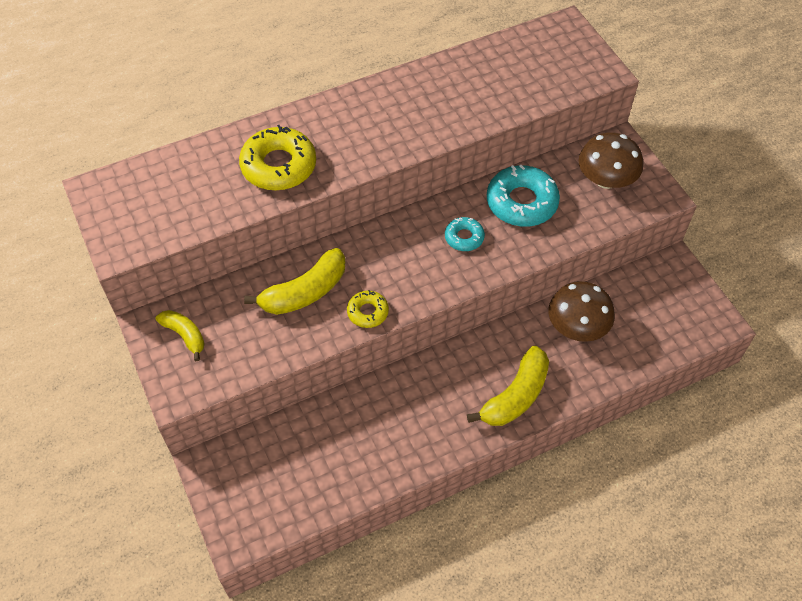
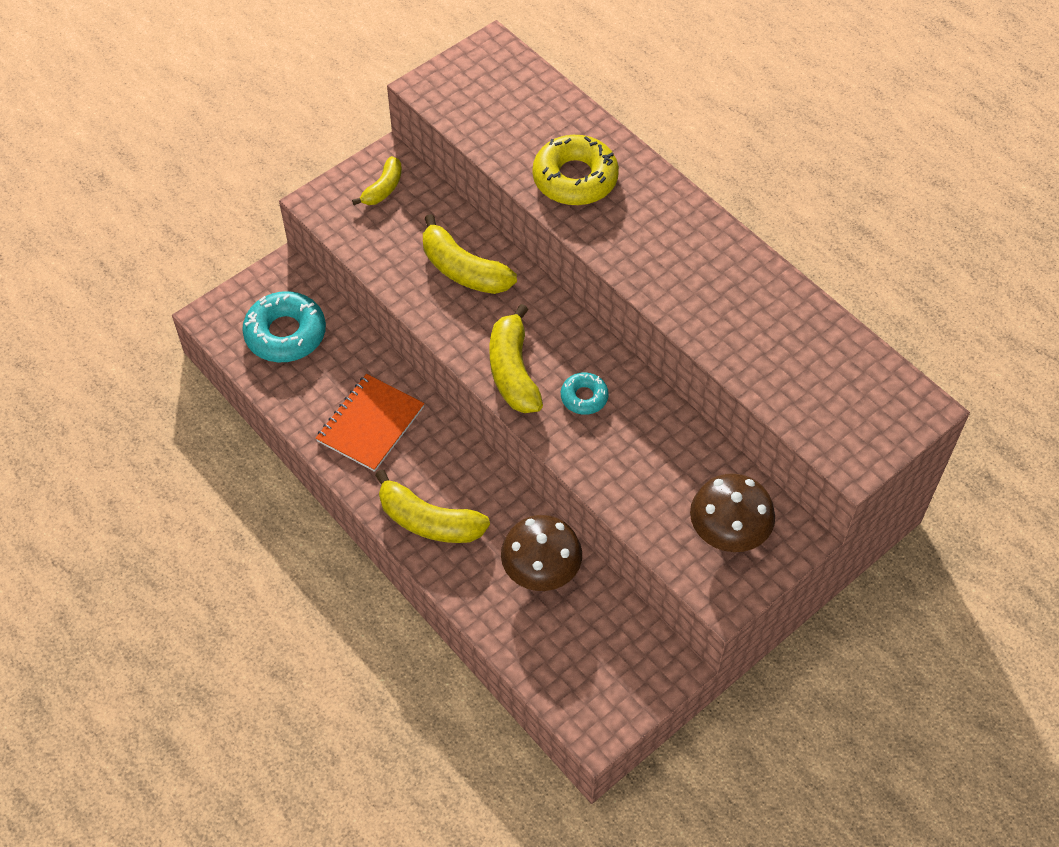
camera: 75 degrees right, 0 degrees up
yellow donut [347,290,389,328] -> none
turquoise donut [487,165,560,227] -> turquoise donut moved to [242,291,326,362]
none -> orange notebook [316,374,424,472]
none -> yellow banana [490,304,543,413]

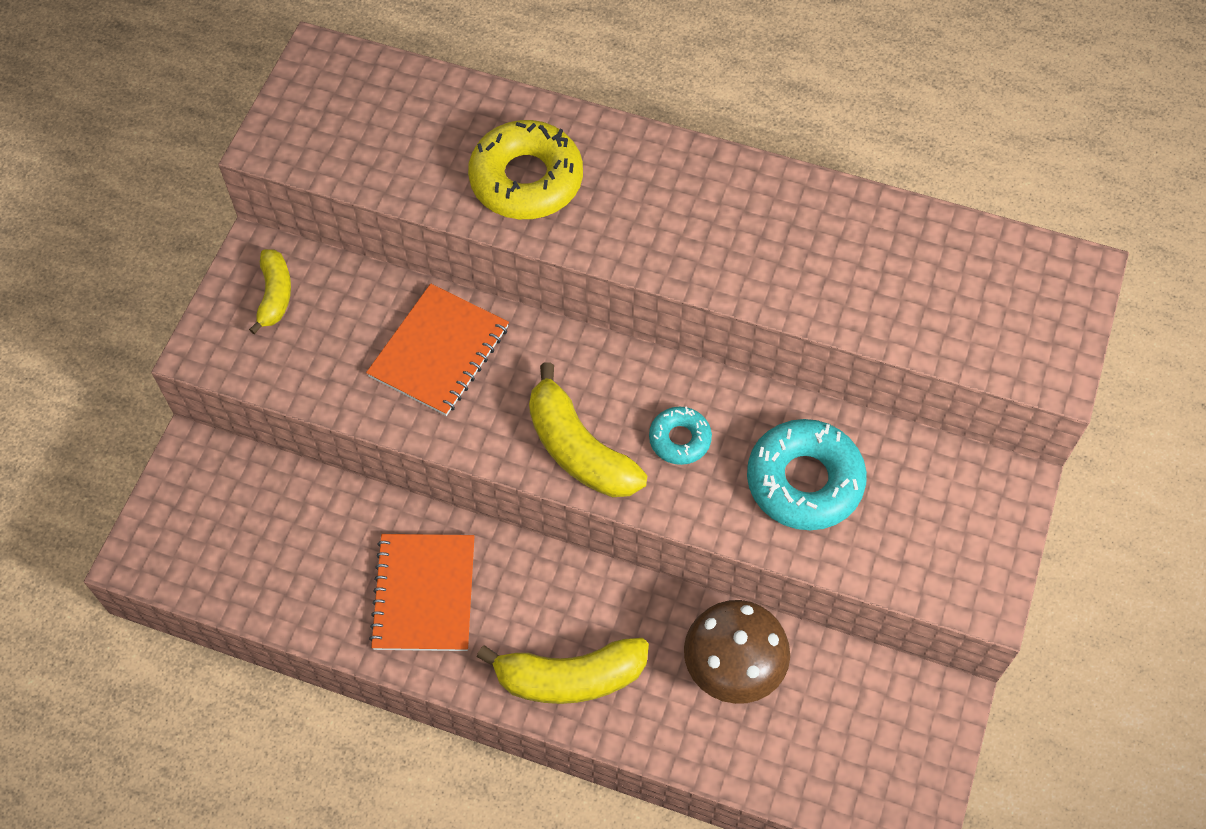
camera: 30 degrees left, 5 degrees up
turquoise donut [242,291,326,362] -> turquoise donut moved to [747,419,867,530]
yellow banana [423,214,517,294] -> orange notebook [366,284,509,416]
brown mushroom [690,473,775,552] -> none

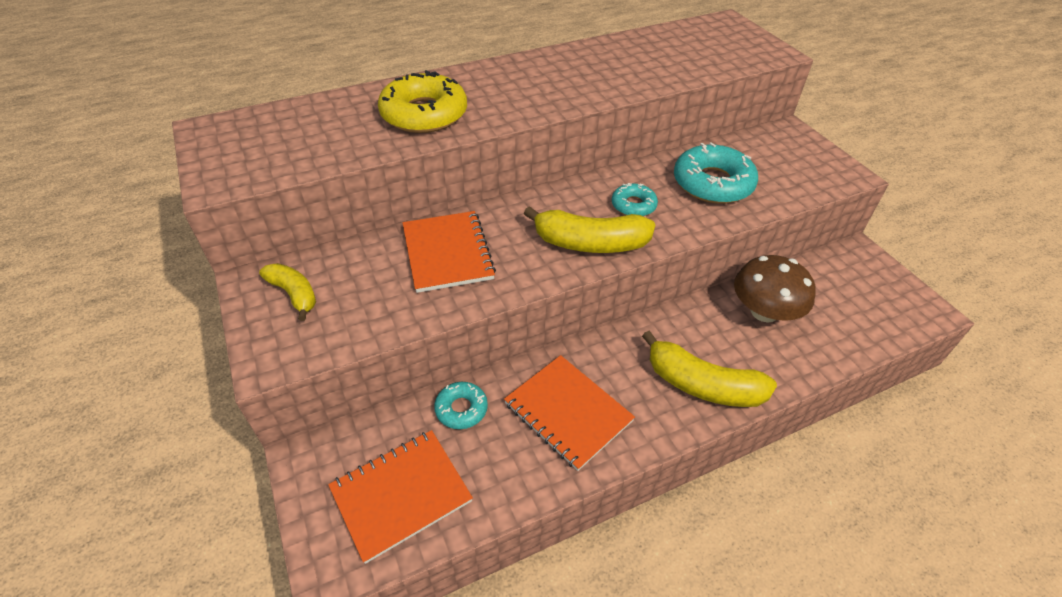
camera: 45 degrees left, 15 degrees down
yellow banana [477,638,649,704] -> yellow banana turned 75 degrees clockwise [642,330,777,407]
none -> orange notebook [328,430,473,564]
none -> turquoise donut [434,382,488,429]

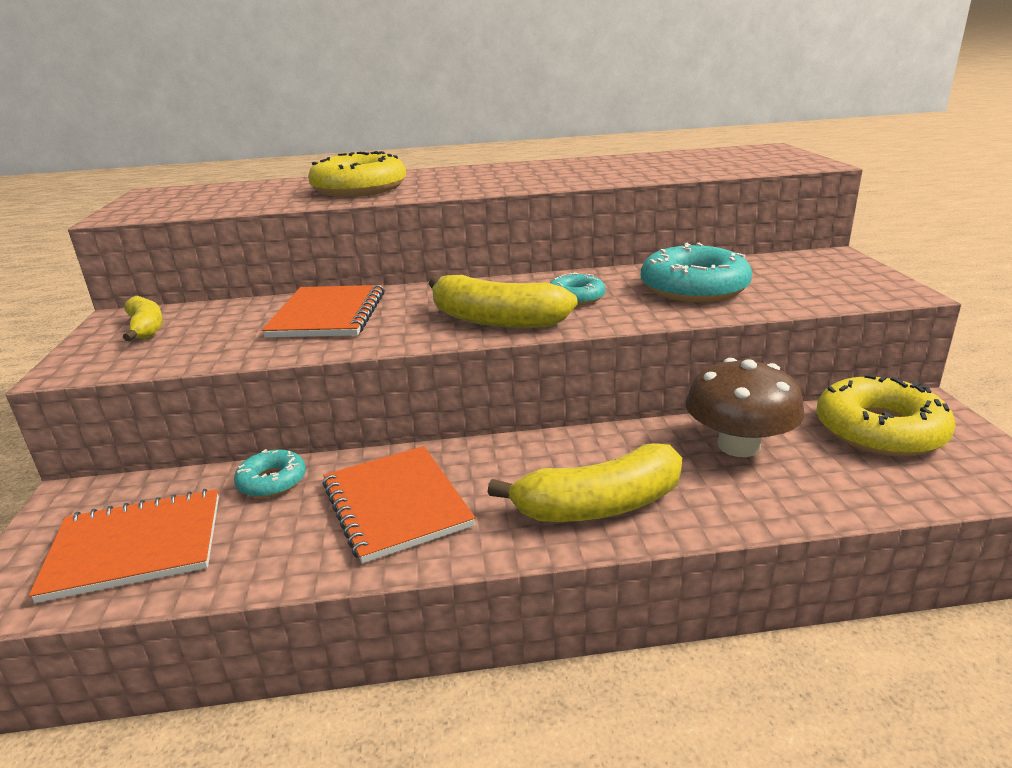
camera: 20 degrees right, 20 degrees down
yellow banana [642,330,777,407] -> yellow banana turned 60 degrees counterclockwise [488,443,682,522]
none -> yellow donut [816,374,956,457]

